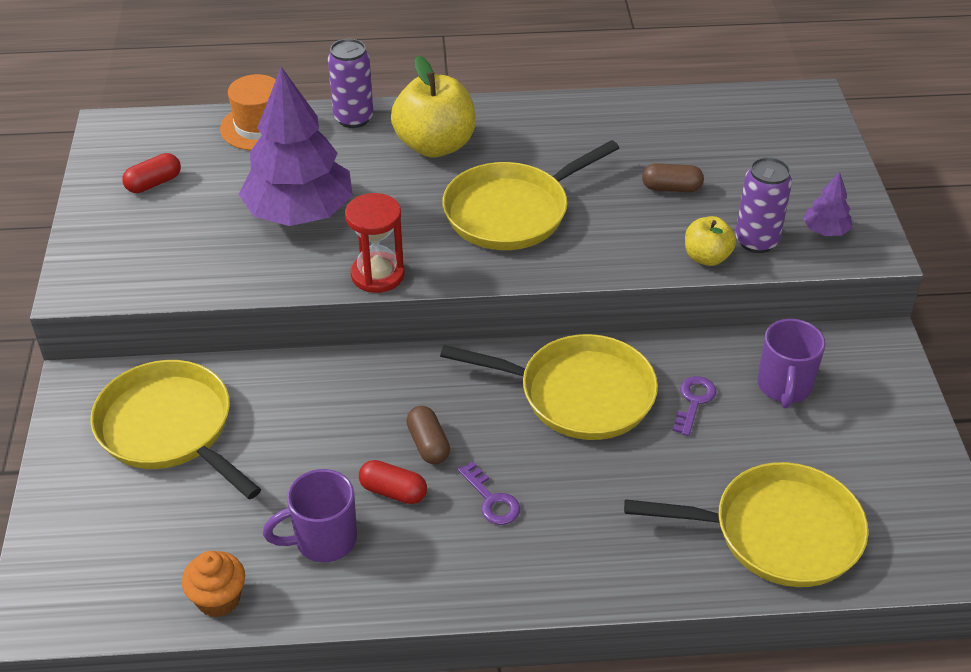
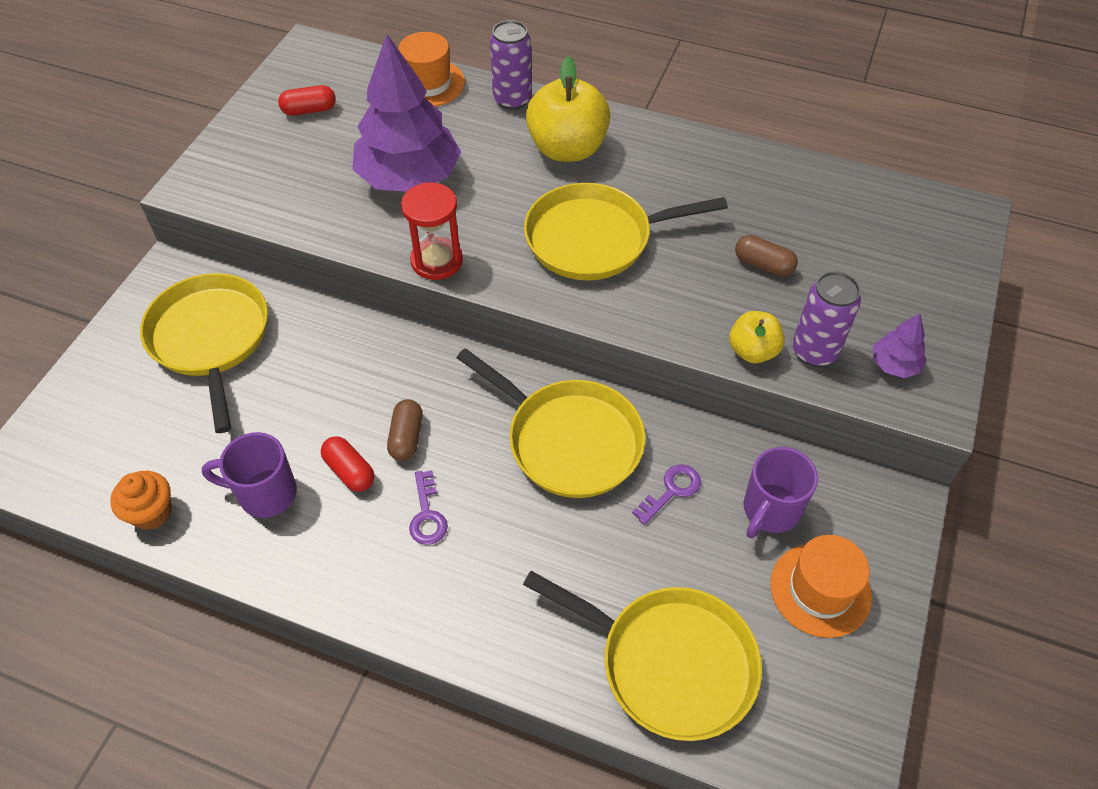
camera: 25 degrees right, 10 degrees up
none -> orange hat [770,535,872,638]

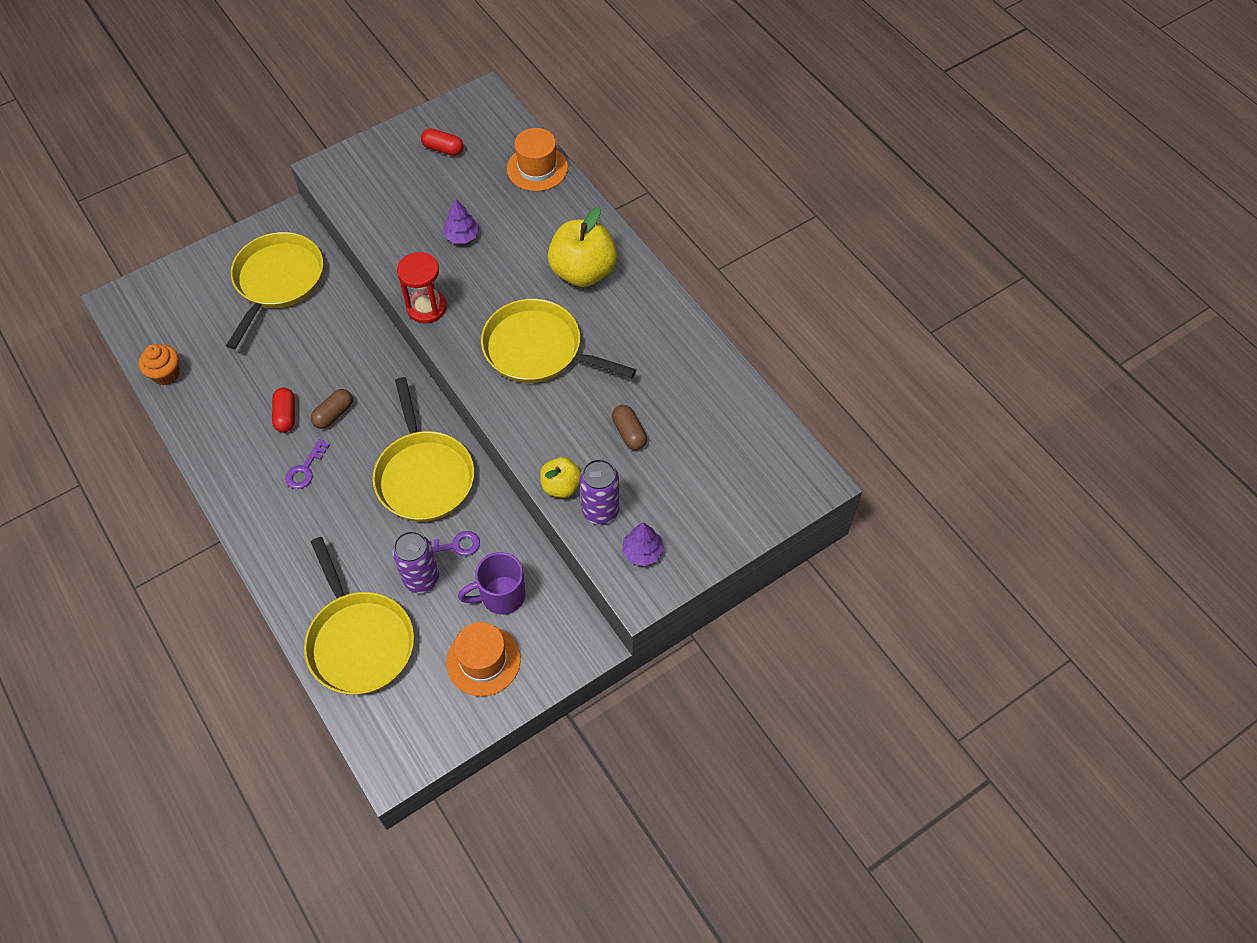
camera: 35 degrees right, 5 degrees up
purple mug [202,432,297,518] -> none
purple tree [352,34,461,192] -> purple tree [443,198,479,244], size x0.43
purple can [490,20,532,110] -> purple can moved to [392,531,439,593]

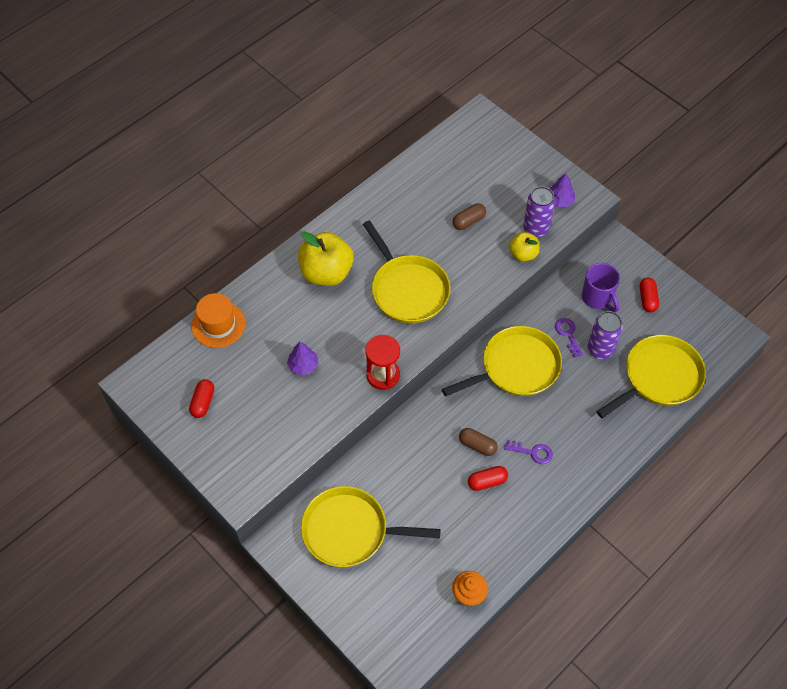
camera: 100 degrees left, 0 degrees up
orange hat [446,622,521,696] -> red capsule [640,278,659,312]
yellow pan [481,299,636,383] -> yellow pan turned 45 degrees counterclockwise [363,220,450,323]

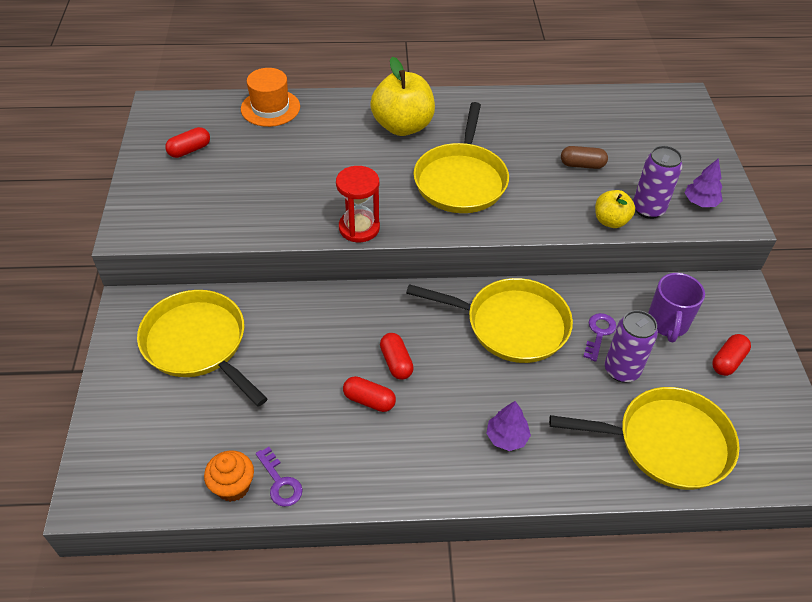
camera: 40 degrees right, 10 degrees down
purple tree [287,342,318,375] -> purple tree moved to [486,401,531,451]
brown capsule [459,428,498,456] -> red capsule [380,333,414,380]
purple key [504,440,553,464] -> purple key moved to [256,447,303,507]

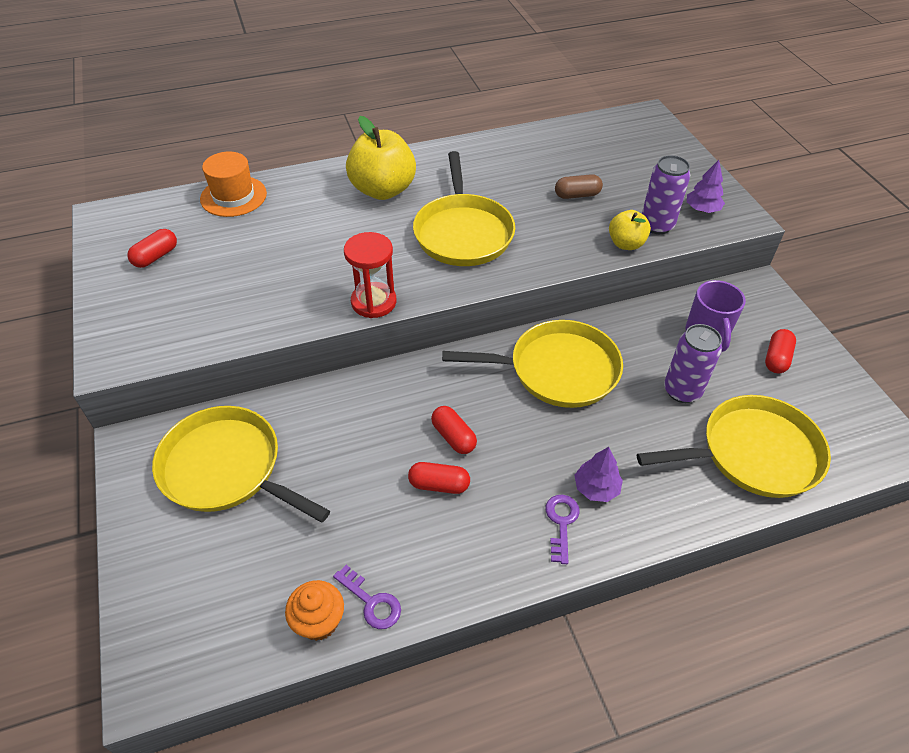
camera: 15 degrees left, 0 degrees up
purple key [583,313,616,362] -> purple key moved to [546,495,580,564]

